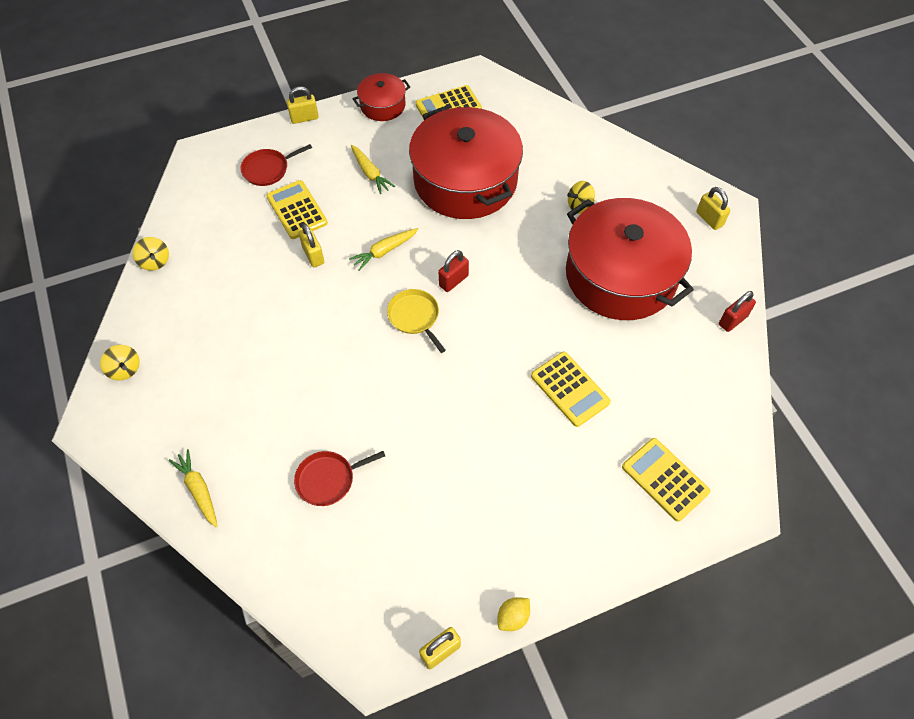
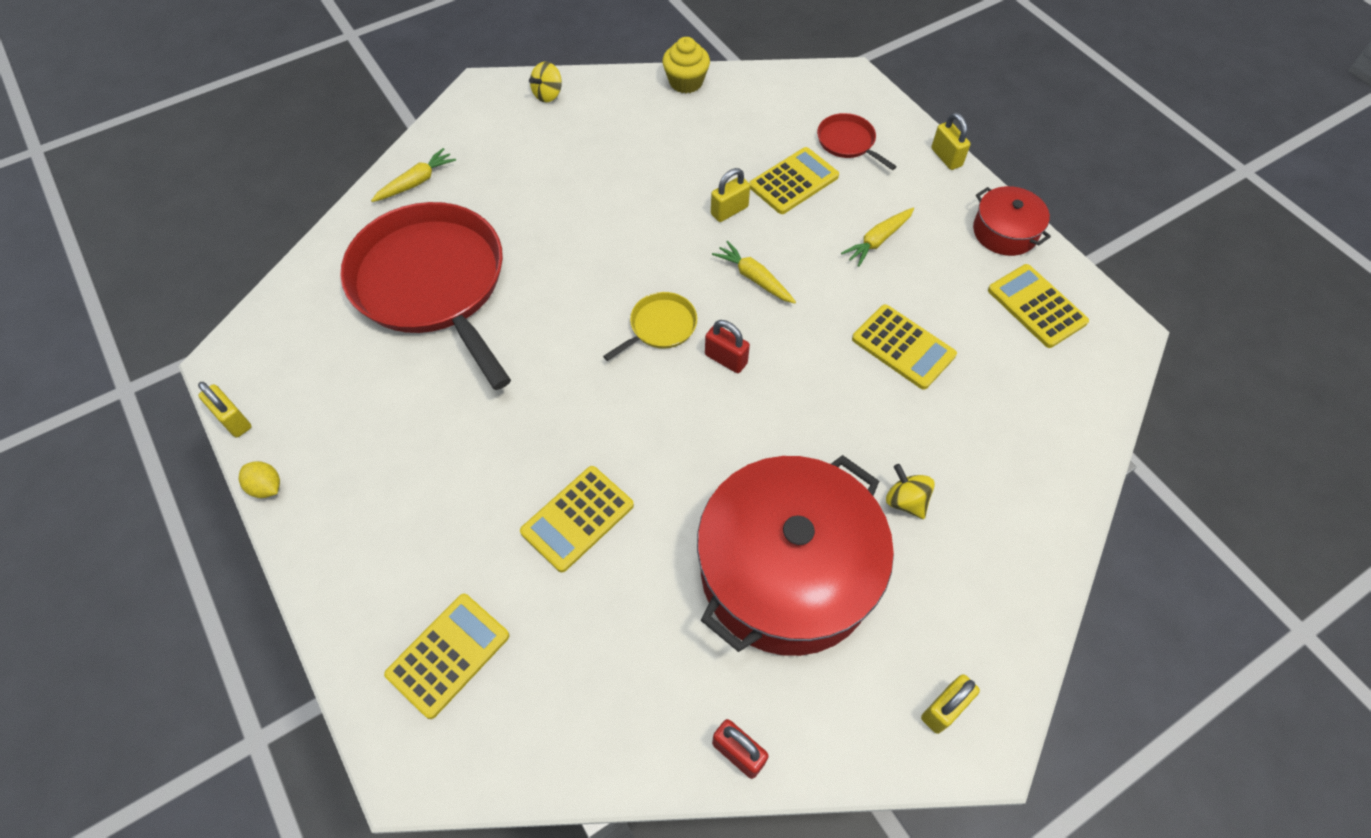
camera: 80 degrees right, 0 degrees up
yellow spinning top [133,237,169,271] -> yellow cupcake [662,37,710,93]
red pan [294,451,385,506] -> red pan [340,202,511,390], size x2.43
red pot [409,106,523,219] -> yellow calculator [852,304,957,390]

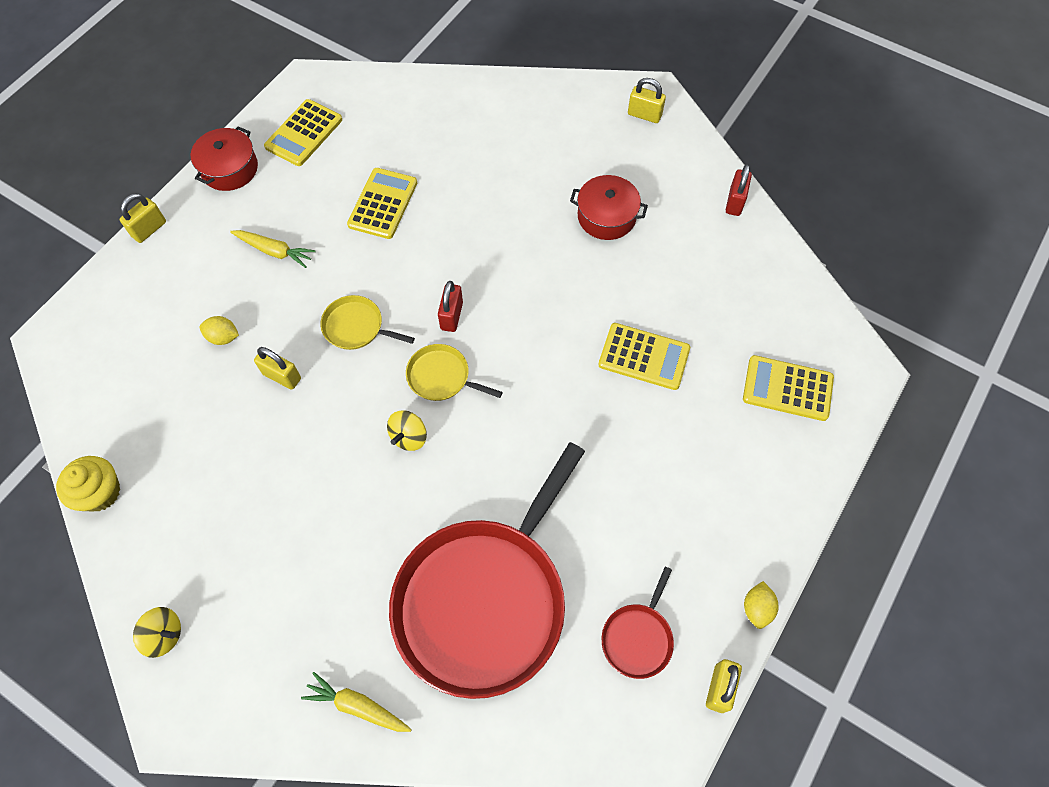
camera: 115 degrees left, 5 degrees up
red pot [697,455,894,656] -> red pot [570,175,648,240], size x0.47
yellow carrot [712,241,796,304] -> yellow pan [320,295,415,350]
yellow calculator [749,147,839,214] -> yellow lemon [200,316,239,345]
red pan [817,113,897,170] -> red pan moved to [602,567,674,679]
yellow spinning top [886,464,935,519] -> yellow spinning top moved to [387,410,427,451]

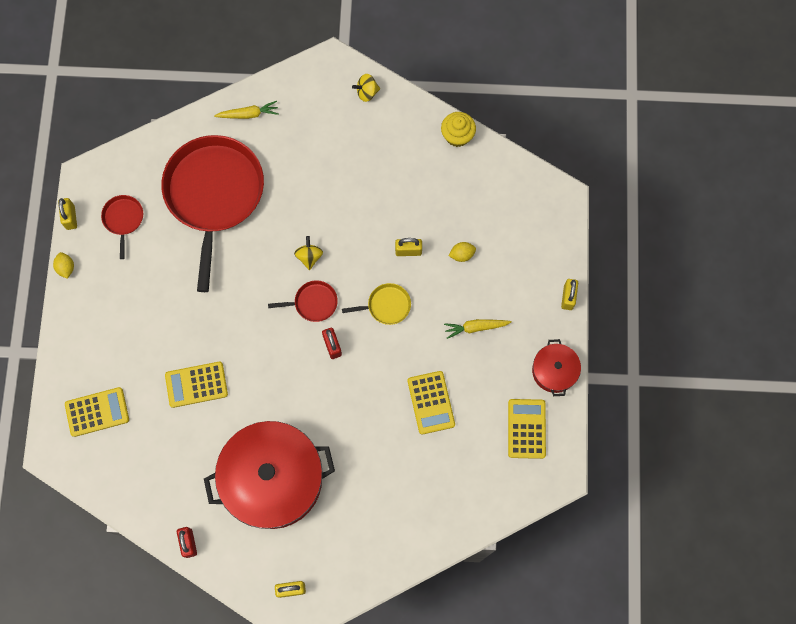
camera: 150 degrees right, 10 degrees up
yellow pan [406,344,503,401] -> red pan [268,280,338,322]
red pot [570,175,648,240] -> red pot [204,421,335,529], size x2.14

